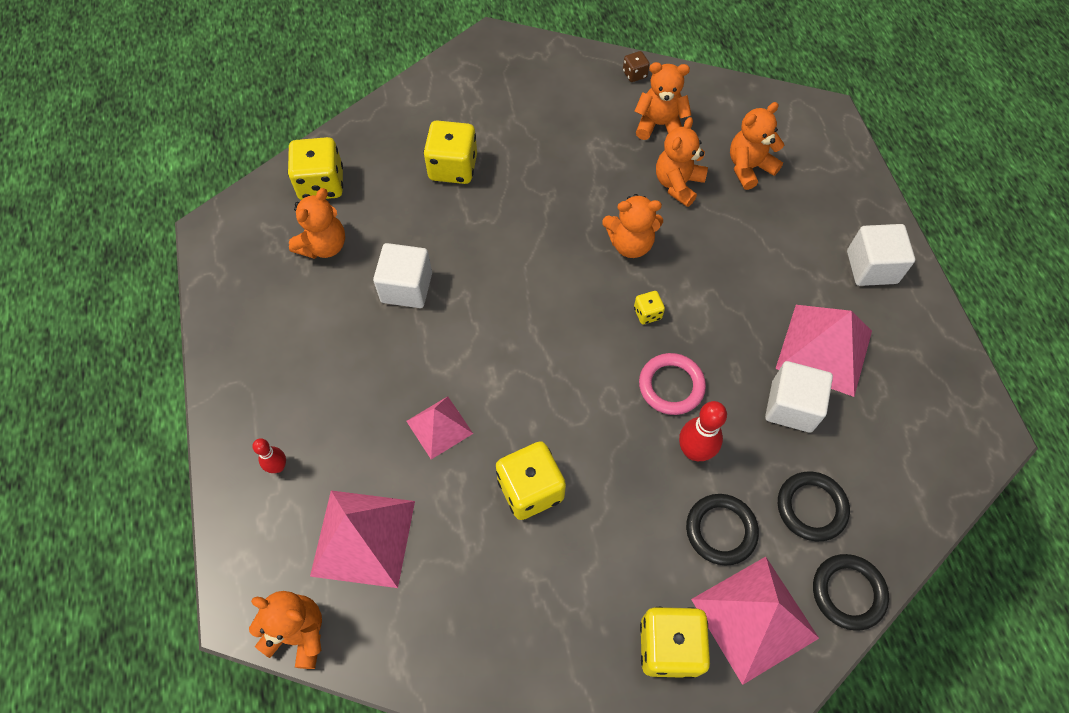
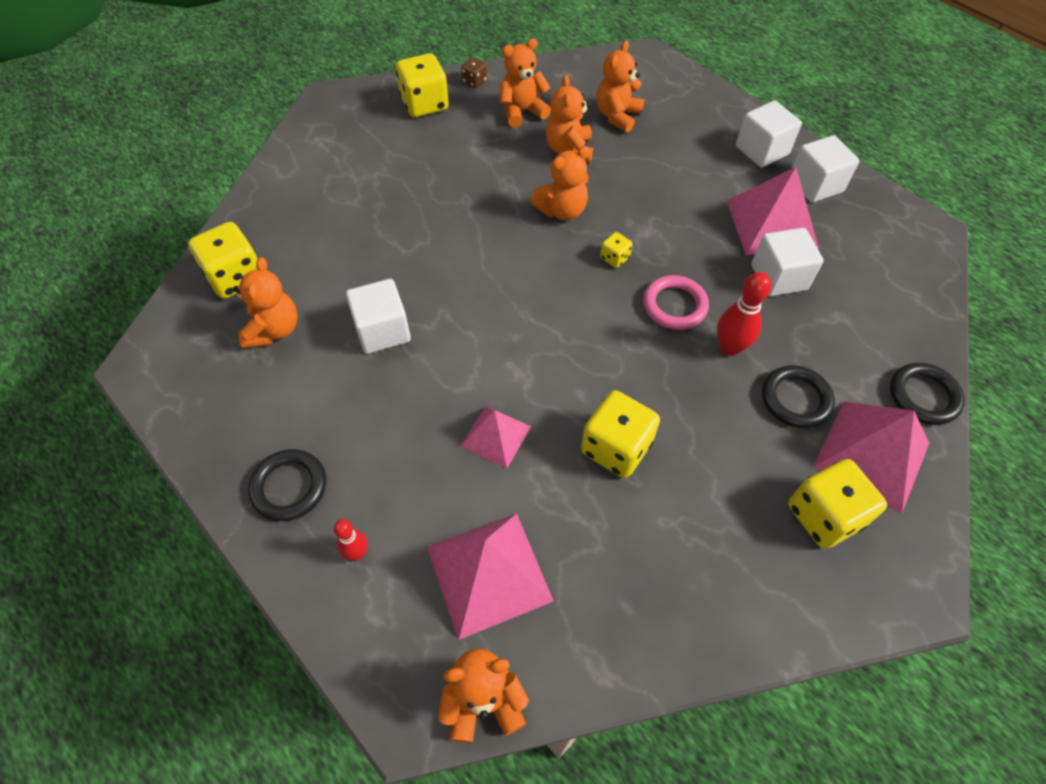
camera: 30 degrees left, 5 degrees down
yellow dice [424,121,477,184] -> yellow dice moved to [396,53,449,117]
black ring [778,471,850,541] -> black ring moved to [248,449,326,521]
none -> white cube [792,135,859,203]

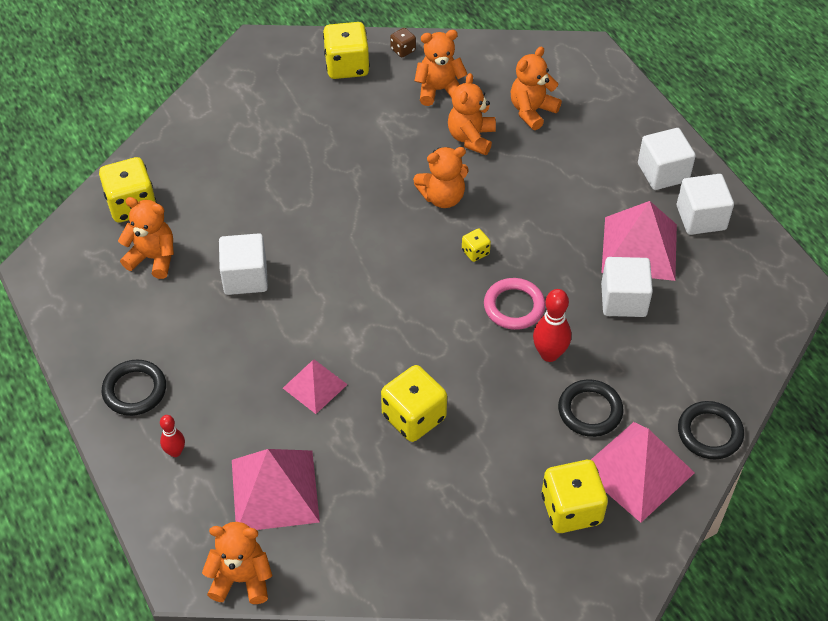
camera: 15 degrees right, 5 degrees down
orange teddy bear [233,257,298,349] -> orange teddy bear turned 90 degrees counterclockwise [118,197,174,279]

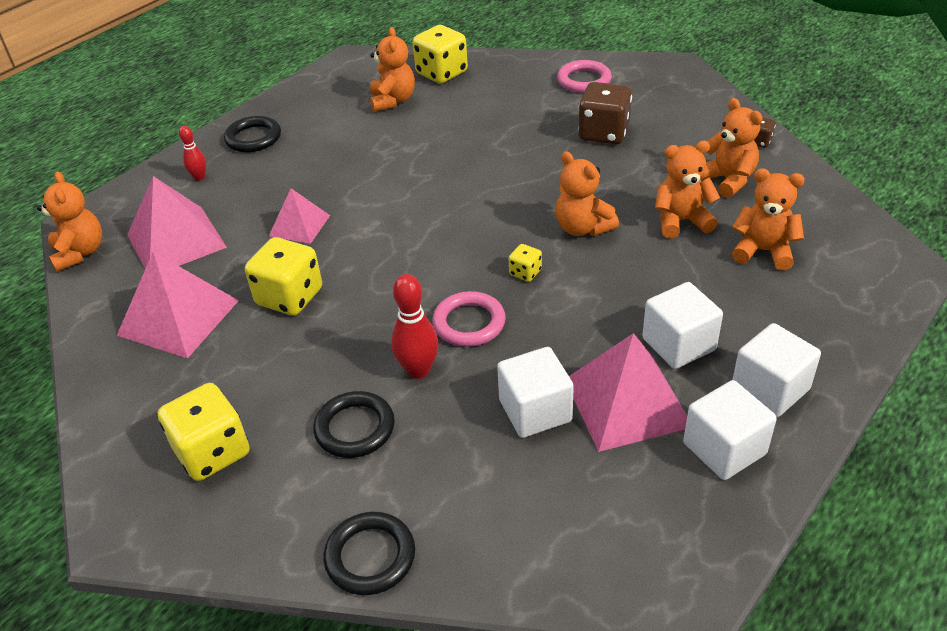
camera: 70 degrees right, 10 degrees down
white cube [219,233,268,295] -> white cube moved to [642,282,723,369]
yellow dice [323,22,370,79] -> none
pink pyramid [591,422,695,523] -> pink pyramid moved to [117,252,239,358]
none -> pink ring [557,60,612,93]
none -> brown dice [578,82,632,144]

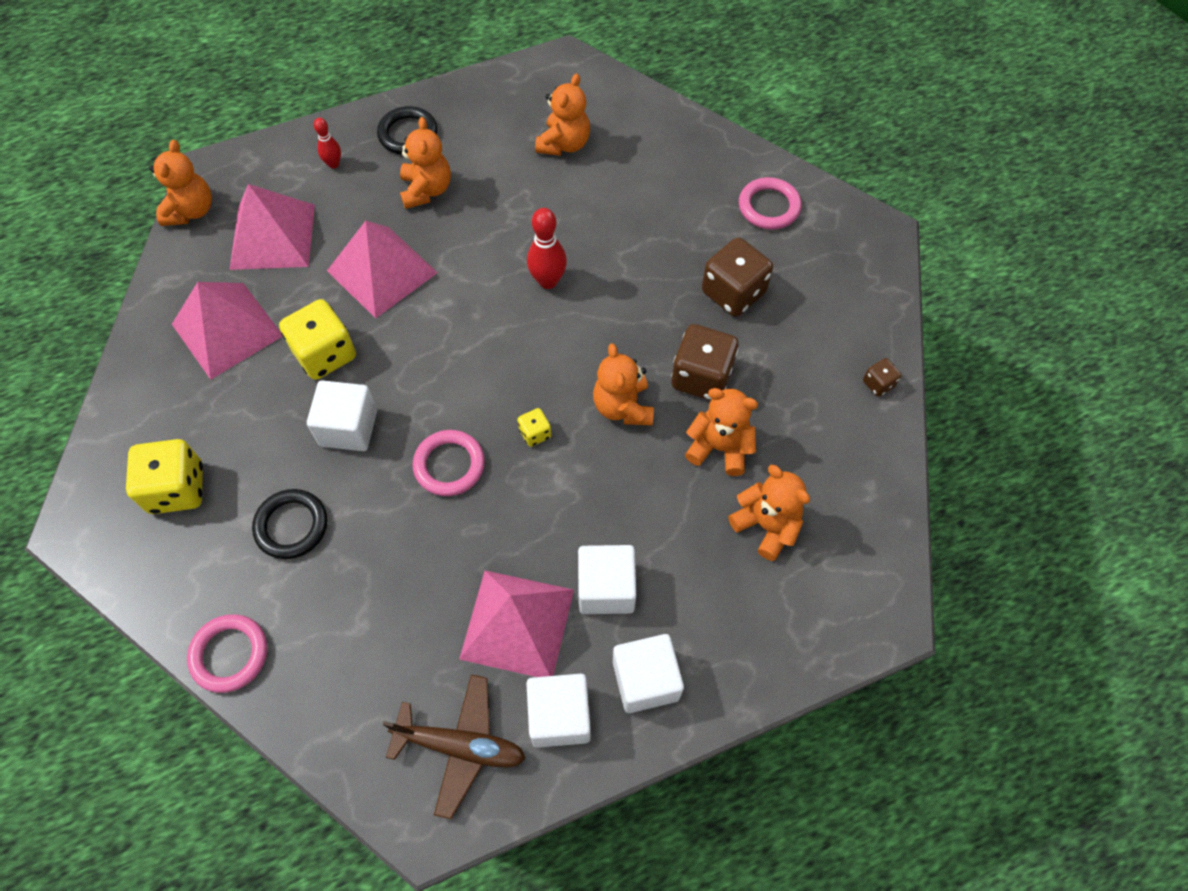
camera: 25 degrees right, 20 degrees up
pink pyramid [269,188,330,244] -> pink pyramid [327,221,438,319], size x1.69
black ring [323,512,415,595] -> pink ring [187,614,267,693]
red bowling pin [391,274,438,379] -> red bowling pin moved to [527,208,567,289]
yellow dice [413,25,468,83] -> none
white cube [497,347,574,438] -> white cube moved to [307,380,377,451]
orange teddy bear [700,98,763,198] -> orange teddy bear moved to [398,117,451,209]
none -> brown plane [382,675,526,819]
none -> brown dice [671,324,739,401]

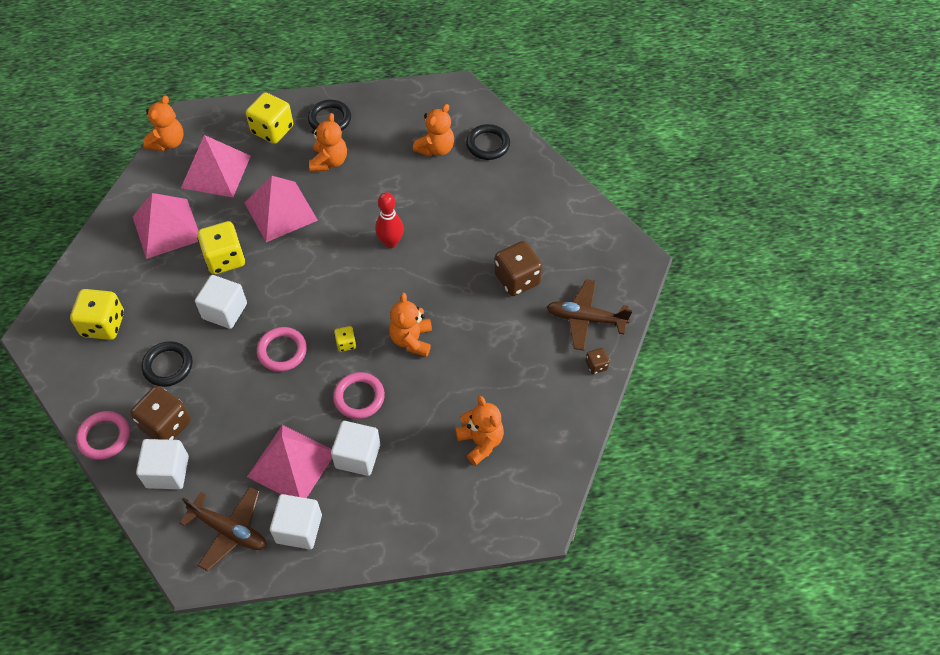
camera: 15 degrees right, 5 degrees down
red bowling pin [314,118,341,168] -> yellow dice [246,92,293,144]
white cube [613,634,684,713] -> white cube moved to [136,439,189,489]
brown dice [671,324,739,401] -> brown dice moved to [130,386,191,440]
orange teddy bear [685,388,758,476] -> none
pink ring [739,177,802,230] -> pink ring moved to [333,372,385,419]
none -> black ring [466,124,510,160]
none -> brown plane [547,279,632,351]

